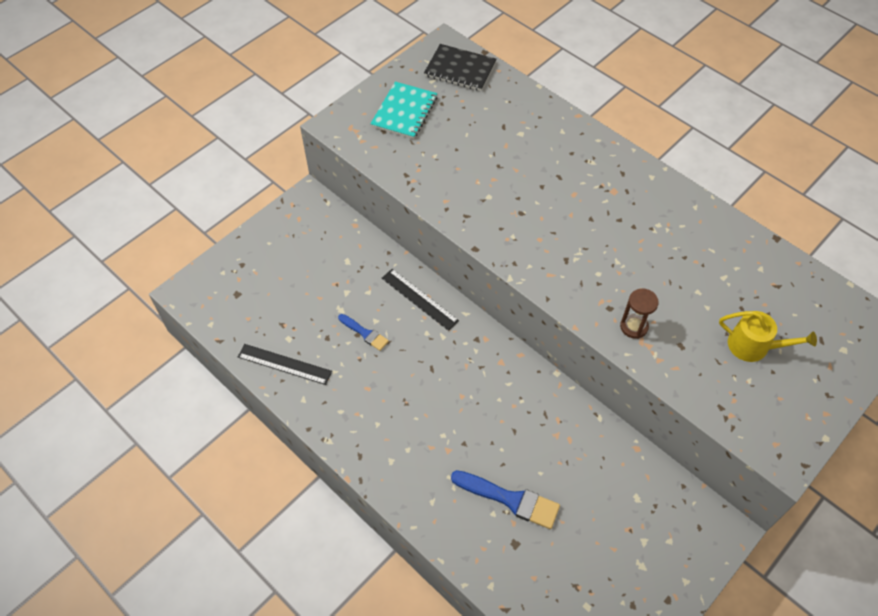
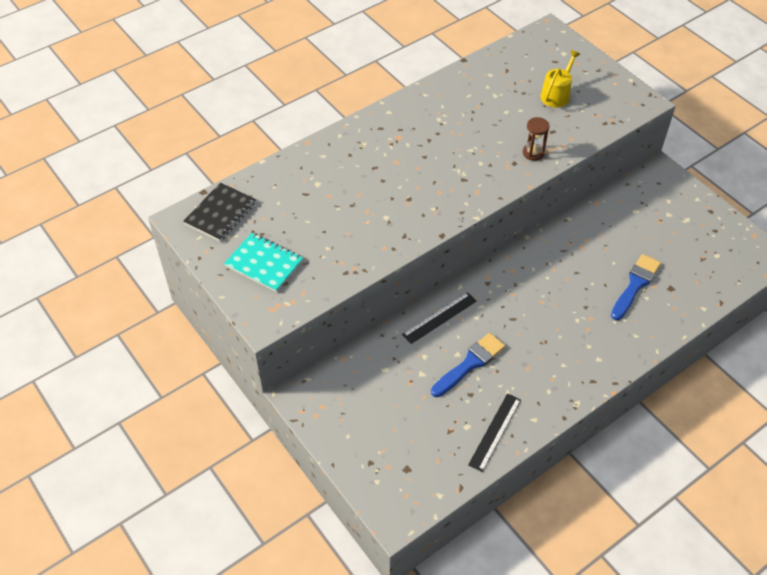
camera: 80 degrees left, 5 degrees down
blue brush [338,314,389,351] -> blue brush [431,333,505,397], size x1.69

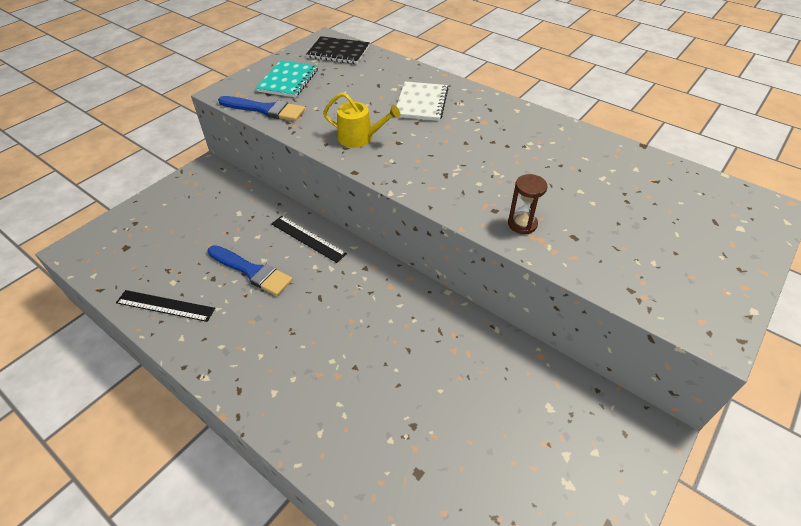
camera: 75 degrees right, 5 degrees down
yellow watering can [540,50,580,108] -> yellow watering can moved to [323,92,400,148]
blue brush [611,254,661,320] -> blue brush moved to [218,96,305,121]
none -> white notebook [397,81,448,121]

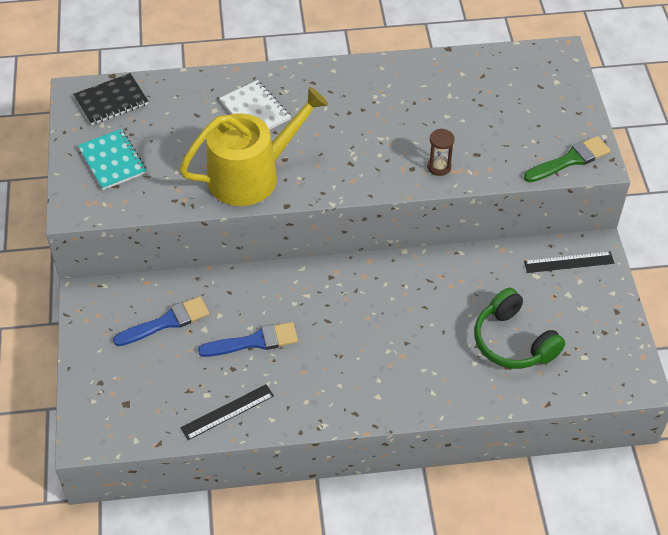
camera: 45 degrees left, 5 degrees up
blue brush [218,96,305,121] -> blue brush moved to [113,296,209,346]
black ruler [271,216,347,263] -> black ruler moved to [524,251,614,273]
yellow watering can [323,92,400,148] -> yellow watering can [179,87,328,206], size x2.03
none -> green headphones [474,288,565,369]
none -> green brush [524,136,611,182]

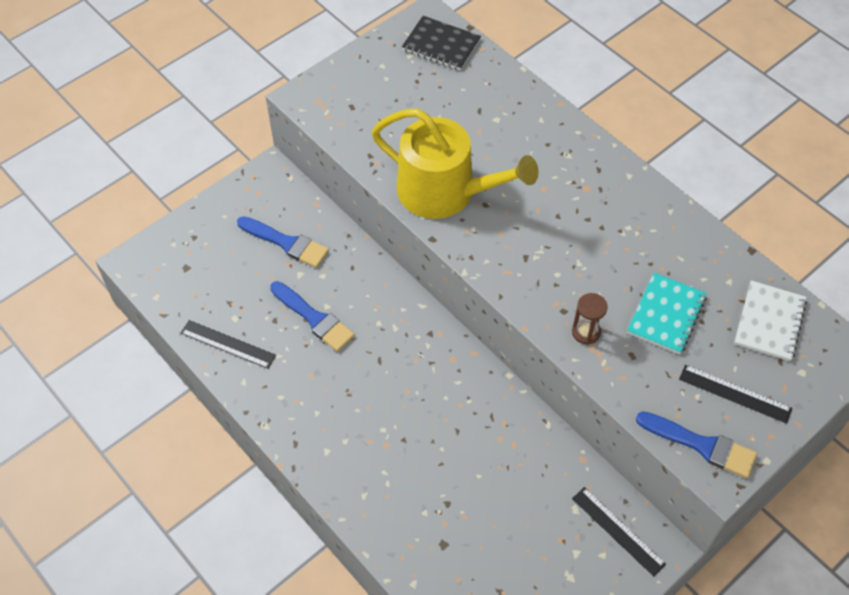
camera: 55 degrees right, 5 degrees up
turquoise notebook [78,129,147,190] -> turquoise notebook moved to [627,273,707,354]
white notebook [219,80,291,130] -> white notebook moved to [734,280,807,361]
green headphones [474,288,565,369] -> none
green brush [524,136,611,182] -> blue brush [636,411,757,478]
none -> black ruler [679,365,793,424]

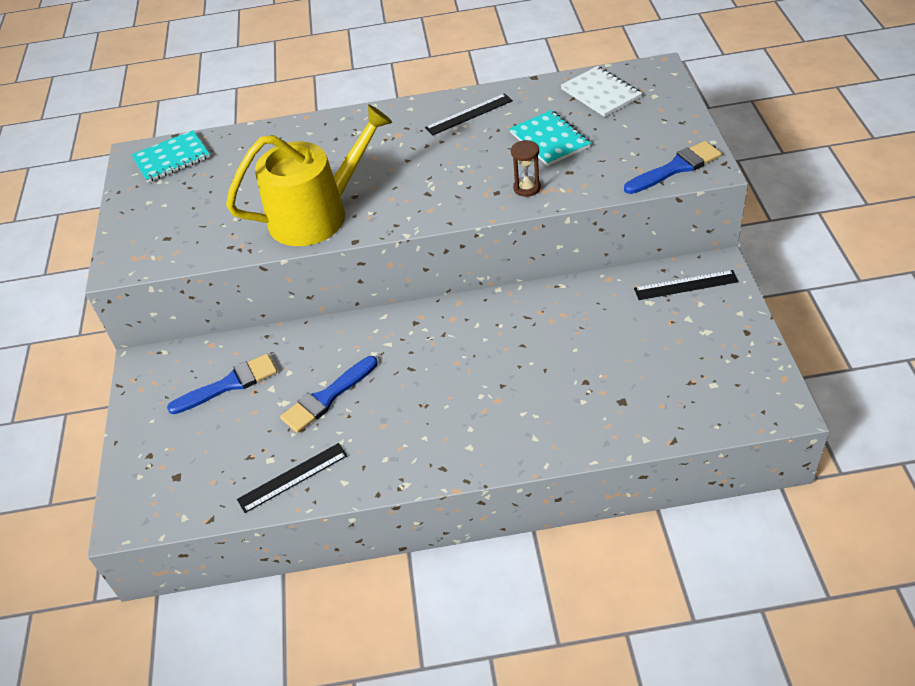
camera: 50 degrees left, 10 degrees down
blue brush [270,281,355,352] -> blue brush turned 150 degrees clockwise [280,356,378,433]
black notebook [402,16,481,70] -> turquoise notebook [131,130,210,183]
black ruler [679,365,793,424] -> black ruler moved to [425,93,513,135]

